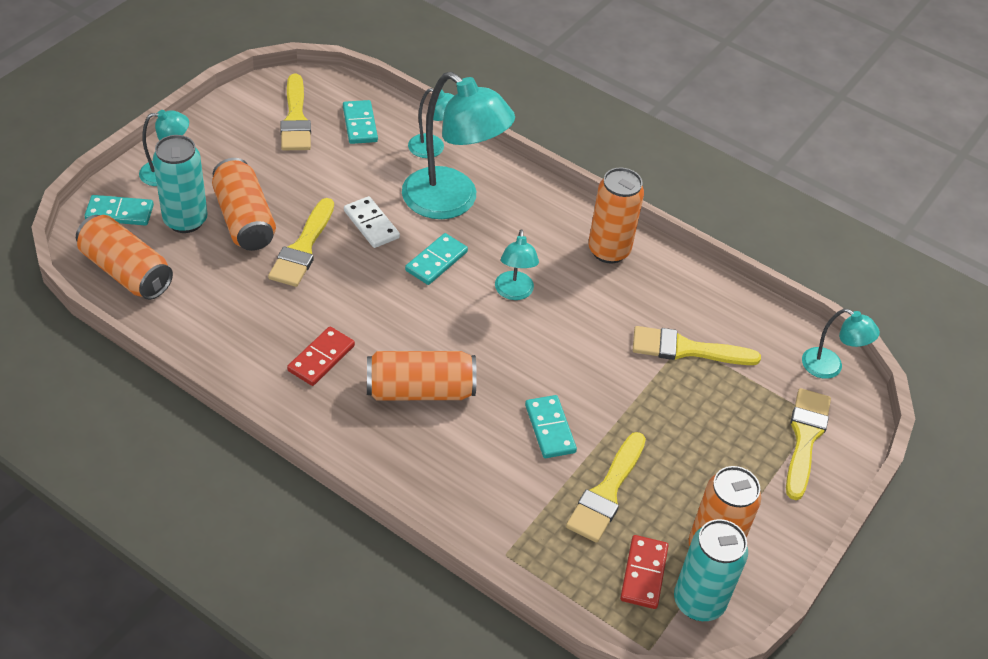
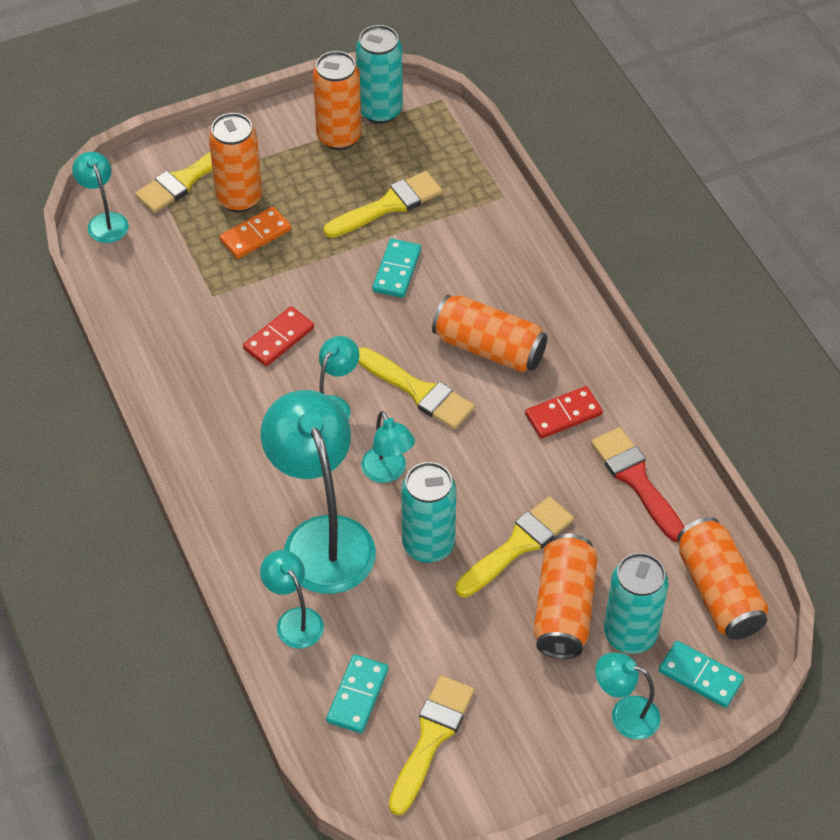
camera: 145 degrees left, 5 degrees up
white domino [344,196,400,248] -> turquoise can [401,462,456,563]
turquoise domino [405,233,468,285] -> turquoise lamp [361,411,415,483]
orange can [588,168,644,264] -> orange can moved to [209,113,262,212]
red domino [620,535,669,609] -> red domino moved to [243,306,314,366]
yellow brush [633,326,761,365] -> yellow brush moved to [358,347,475,430]
none -> orange domino [220,207,291,259]
none -> red brush [591,427,684,542]

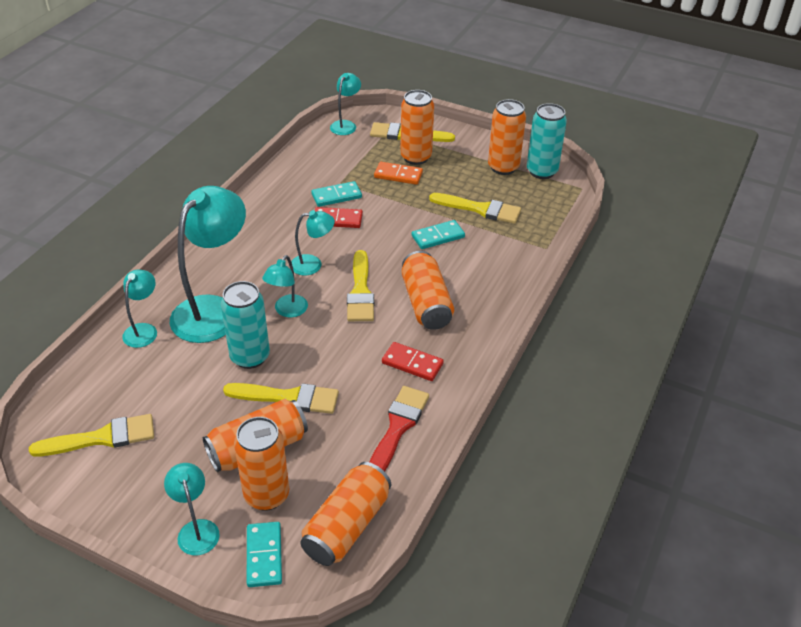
camera: 50 degrees right, 10 degrees down
turquoise domino [326,654,388,733] -> turquoise domino moved to [311,181,362,207]
turquoise can [604,553,668,654] -> orange can [234,417,289,511]

